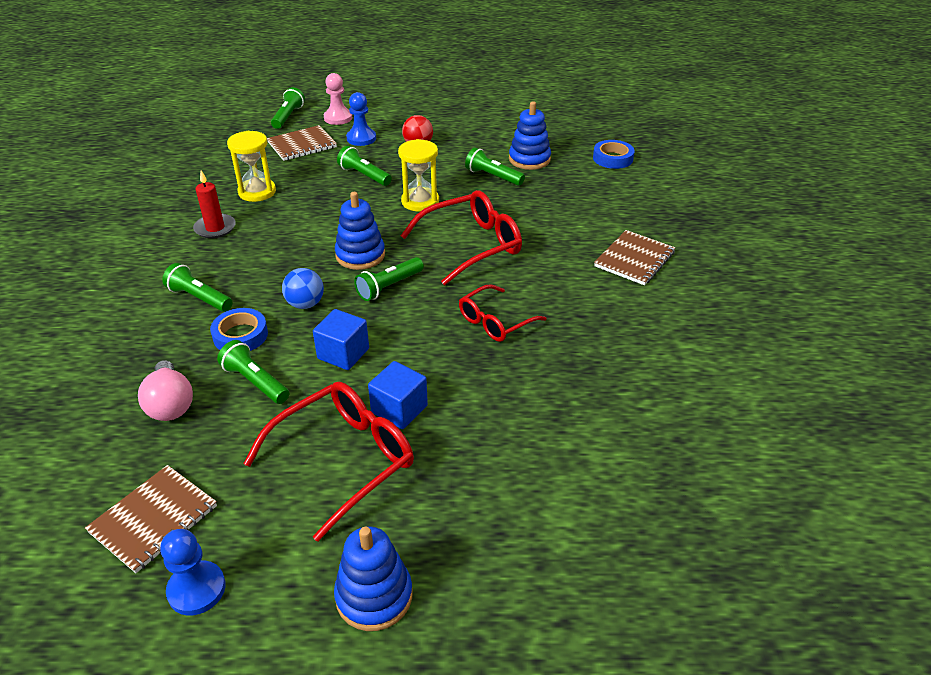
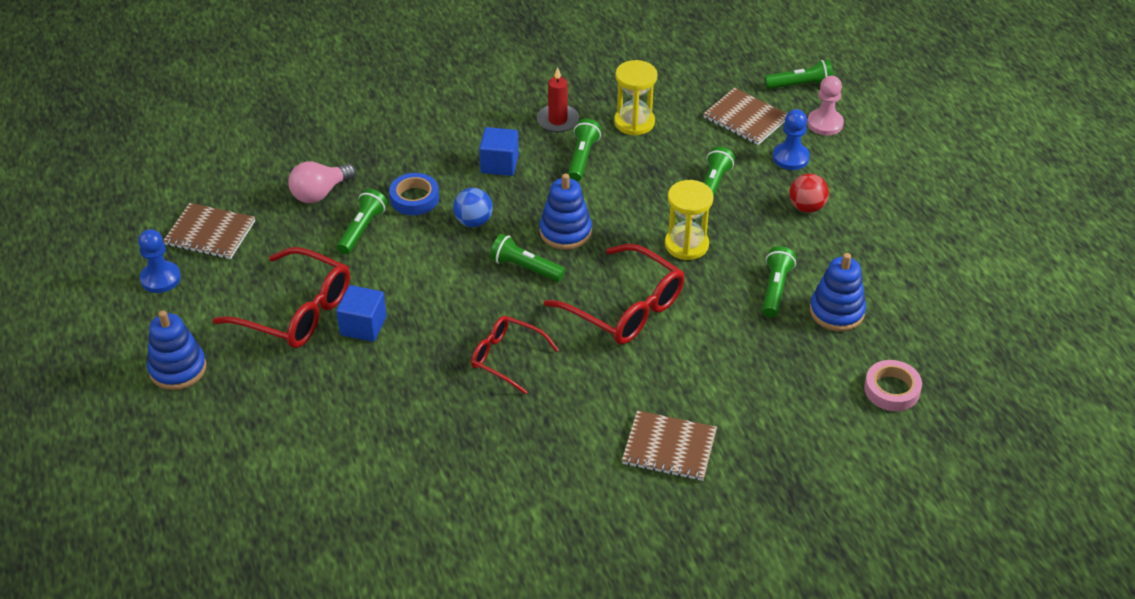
camera: 70 degrees right, 5 degrees up
green flashlight [162,263,232,312] -> green flashlight moved to [568,119,601,181]
blue cube [313,309,369,370] -> blue cube moved to [479,127,519,176]
blue tape [593,140,635,169] -> pink tape [864,360,922,411]

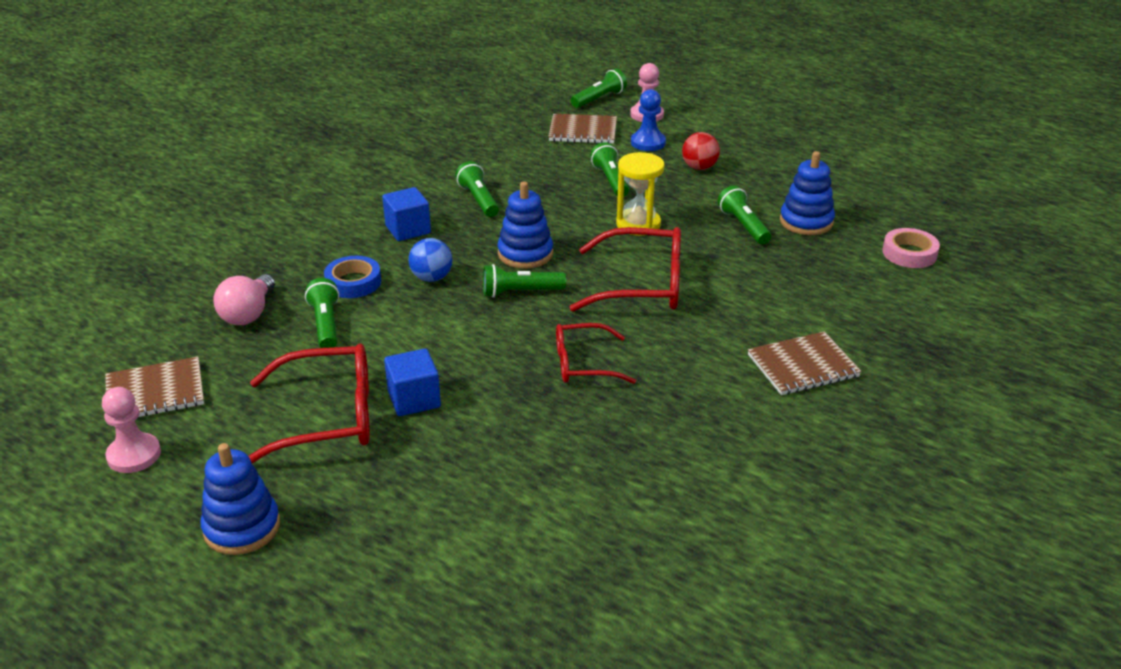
camera: 35 degrees left, 10 degrees down
blue pawn [138,229,181,293] -> pink pawn [102,387,161,473]
red candle [537,67,579,133] -> none
yellow hourglass [614,60,657,136] -> none

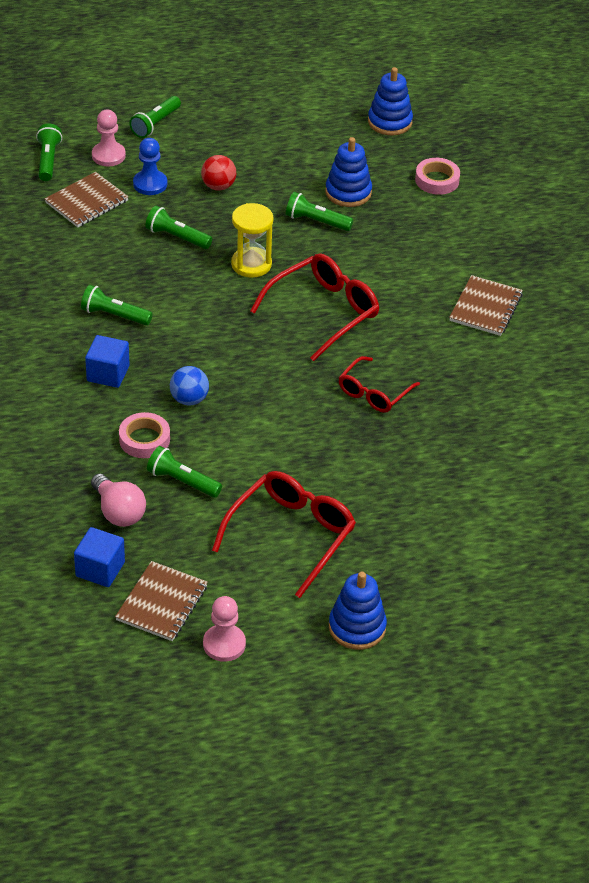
camera: 50 degrees left, 10 degrees up
blue tape [324,256,381,298] -> pink tape [119,412,170,458]
blue cube [384,348,441,416] -> blue cube moved to [74,527,125,587]
green flashlight [483,264,566,298] -> green flashlight moved to [129,96,181,138]
blue stacking toy [497,181,553,269] -> blue stacking toy moved to [368,67,413,135]

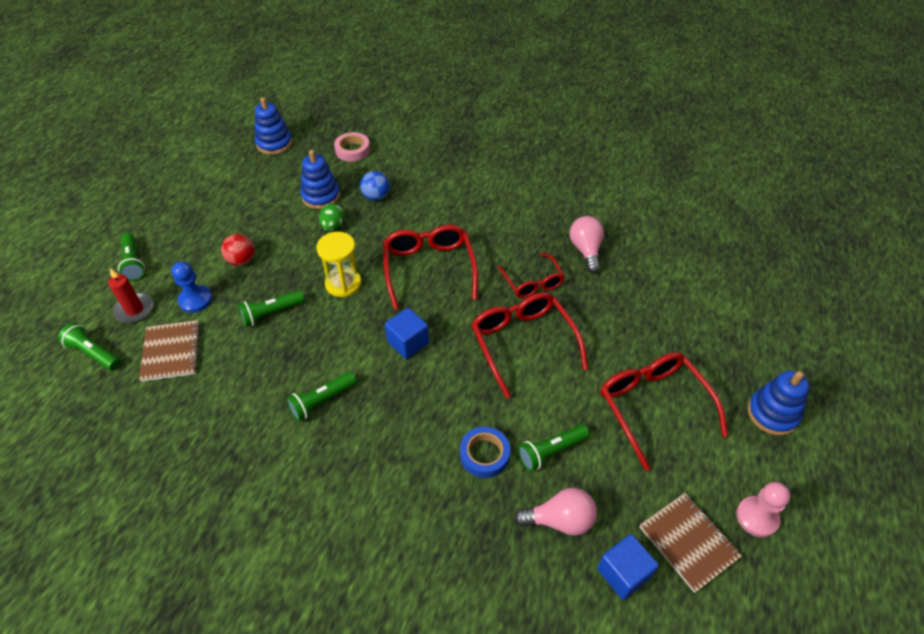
camera: 55 degrees left, 5 degrees up
blue cube [85,335,130,388] -> blue cube moved to [385,308,429,359]
pink pawn [92,110,126,166] -> red candle [108,268,153,323]
pink tape [119,412,170,458] -> blue tape [460,427,510,478]
blue ball [170,366,209,405] -> blue ball moved to [360,171,390,201]
green flashlight [286,192,353,231] -> green egg [319,203,345,231]
brown notebook [449,275,523,336] -> none
none -> red glasses [472,292,588,399]
none -> pink light bulb [570,216,604,273]

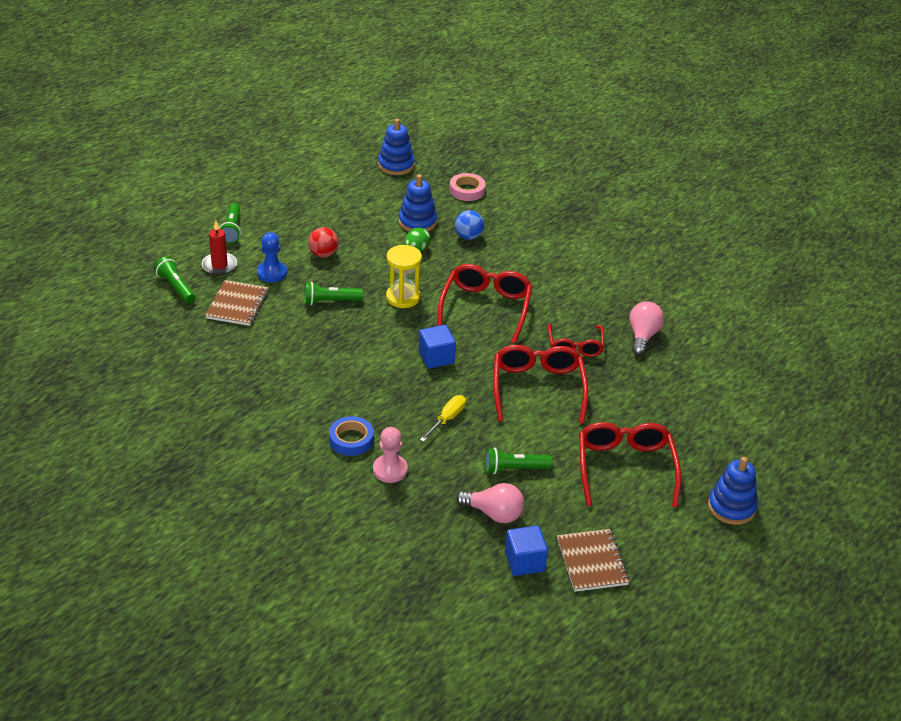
camera: 20 degrees right, 10 degrees down
green flashlight [286,372,356,421] -> none
blue tape [460,427,510,478] -> blue tape moved to [329,416,374,456]
pink pawn [736,482,790,538] -> pink pawn moved to [373,427,408,483]
none -> yellow screwdriver [420,395,466,442]

